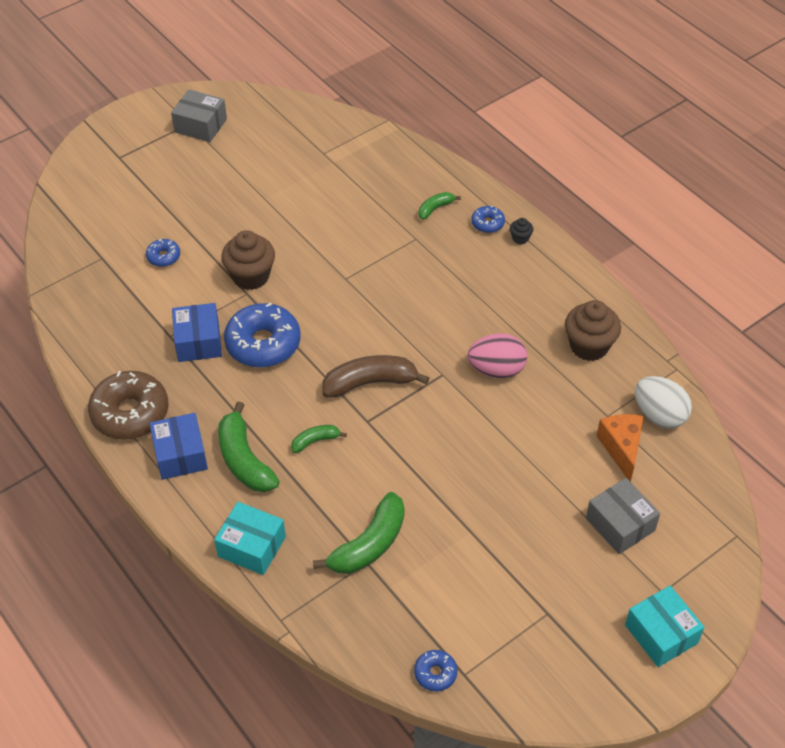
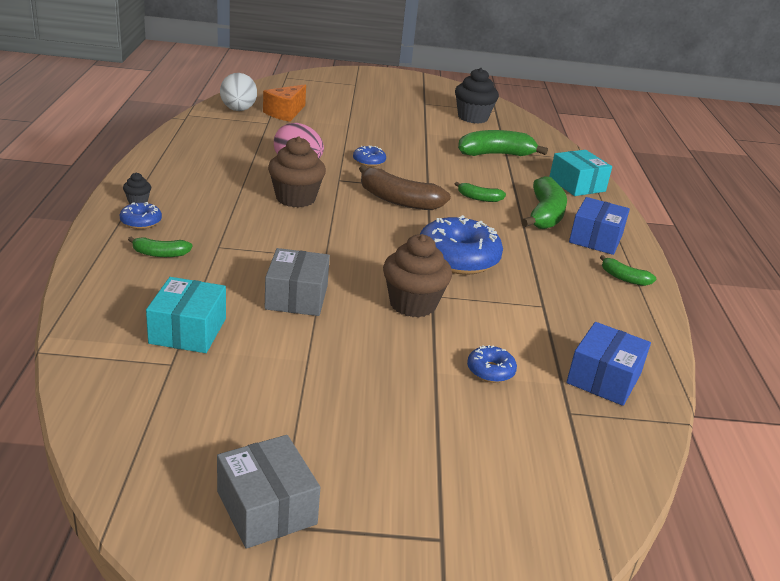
camera: 145 degrees left, 20 degrees down
brown donut [88,371,169,439] -> green banana [600,255,656,286]
blue box [172,303,222,362] -> blue box moved to [566,322,651,406]
blue donut [414,650,457,691] -> blue donut moved to [353,145,386,167]
brown cupcake [565,300,621,361] -> brown cupcake moved to [268,136,326,208]
grey box [586,478,660,554] -> grey box moved to [265,248,330,316]
turquoise box [625,586,704,667] -> turquoise box moved to [146,277,226,353]
none -> black cupcake [455,68,499,124]

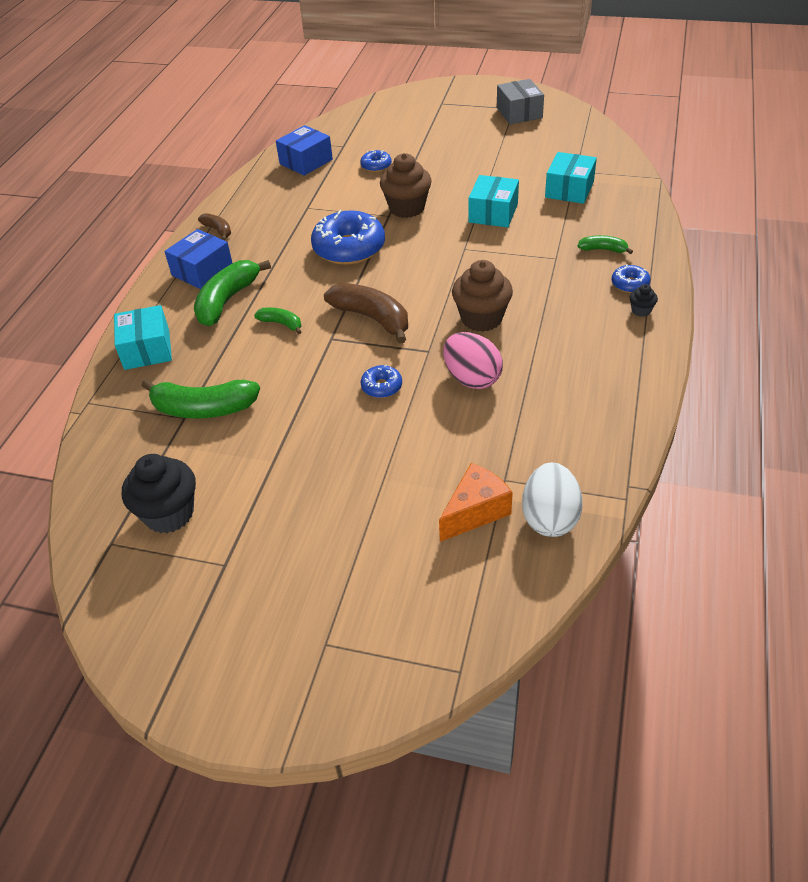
camera: 160 degrees left, 15 degrees up
grey box [265,248,330,316] -> turquoise box [468,175,519,227]
green banana [600,255,656,286] -> brown banana [198,213,231,241]

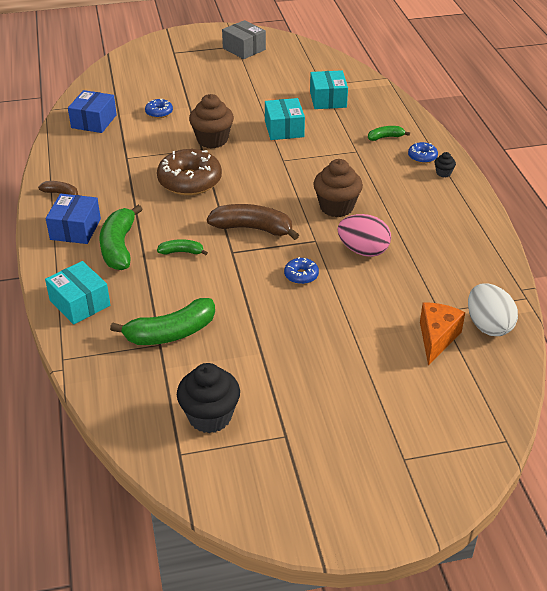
camera: 30 degrees left, 5 degrees down
blue donut [311,210,385,265] -> brown donut [157,149,222,195]

